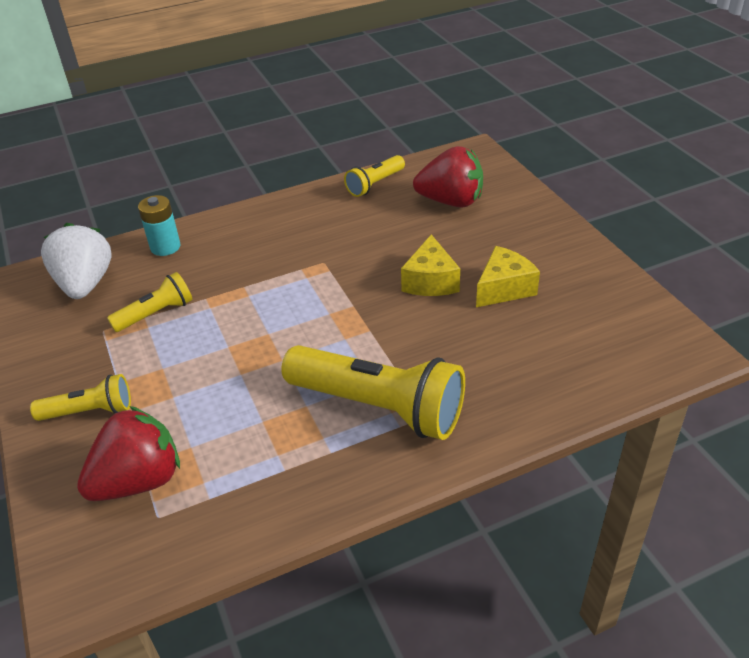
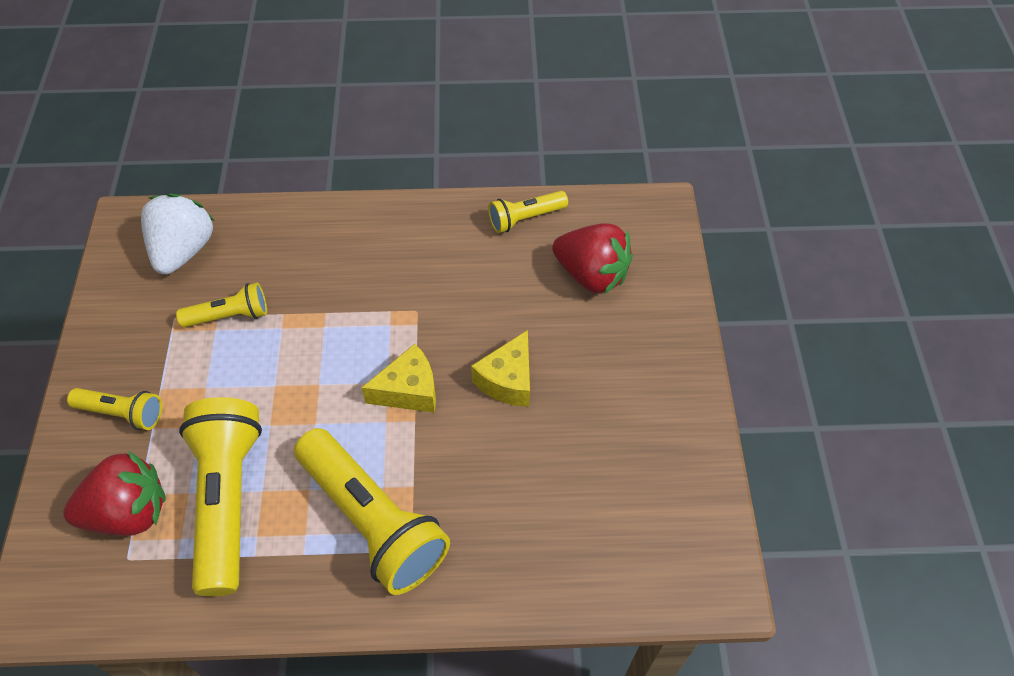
camera: 20 degrees right, 15 degrees up
turquoise battery [138,195,180,256] -> none
yellow cheese [476,246,540,307] -> yellow cheese moved to [361,344,436,413]
none -> yellow flashlight [179,397,262,596]

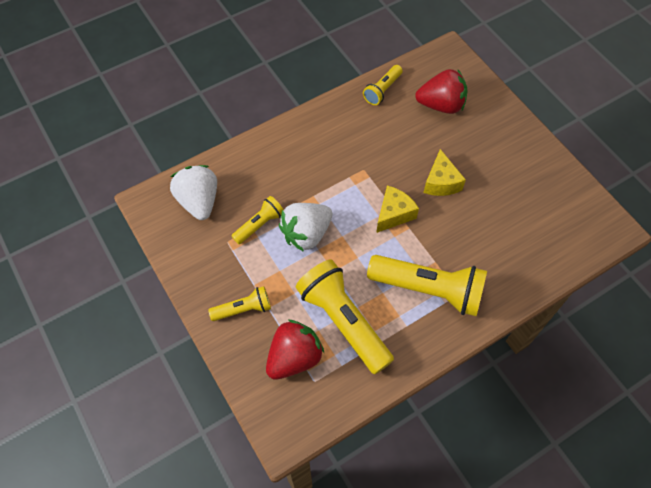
camera: 30 degrees left, 5 degrees up
none -> white strawberry [279,203,332,252]

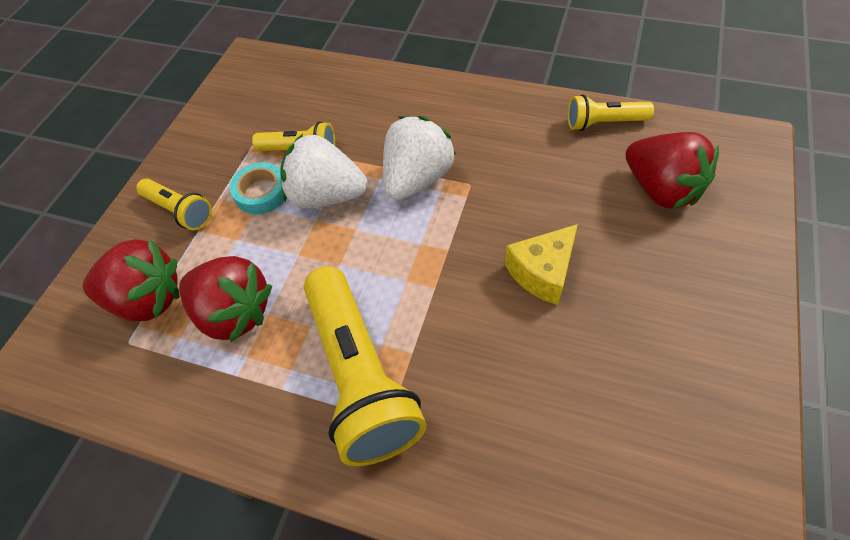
camera: 55 degrees right, 5 degrees down
white strawberry [170,165,217,220] -> white strawberry moved to [383,116,456,200]
yellow flashlight [296,259,394,374] -> red strawberry [179,256,272,342]
yellow cheese [376,185,419,233] -> none
none -> turquoise tape [230,162,284,214]

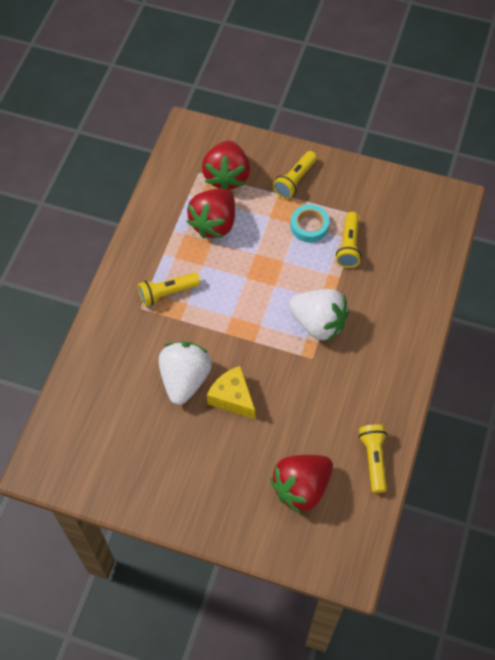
camera: 85 degrees right, 5 degrees up
white strawberry [280,134,368,209] -> white strawberry moved to [159,342,212,405]
yellow flashlight [304,266,426,466] -> yellow flashlight [138,273,200,307], size x0.52

